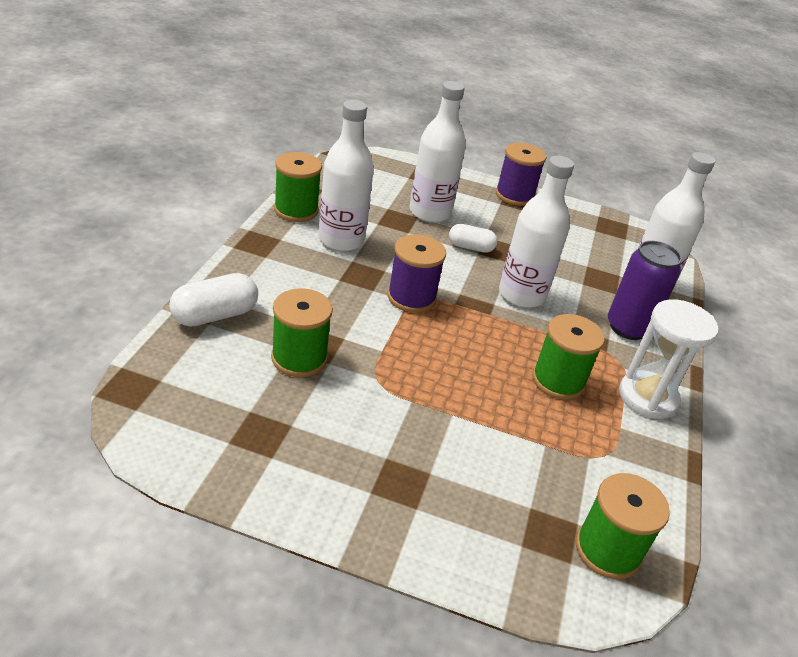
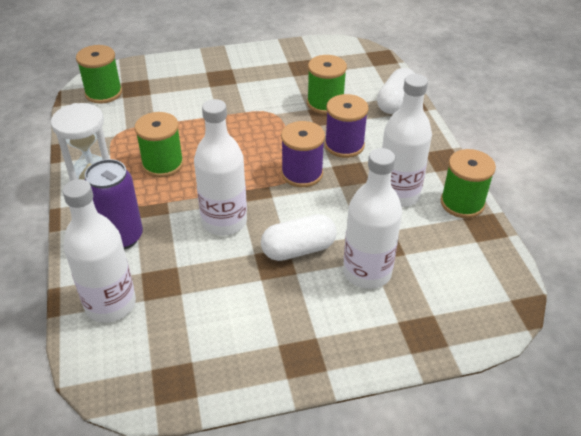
camera: 155 degrees right, 5 degrees up
white capsule [449,224,498,253] -> white capsule [261,214,337,261], size x1.50
purple spool [496,143,547,206] -> purple spool moved to [325,94,368,158]

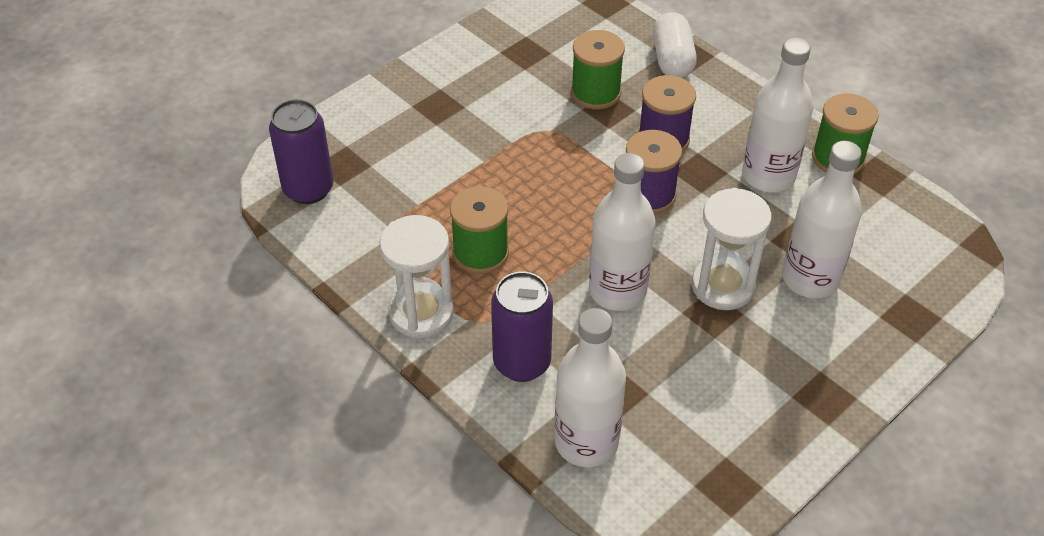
camera: 30 degrees left, 5 degrees up
green spool [76,45,122,104] -> purple can [269,99,333,204]
white capsule [261,214,337,261] -> white hourglass [692,188,772,310]

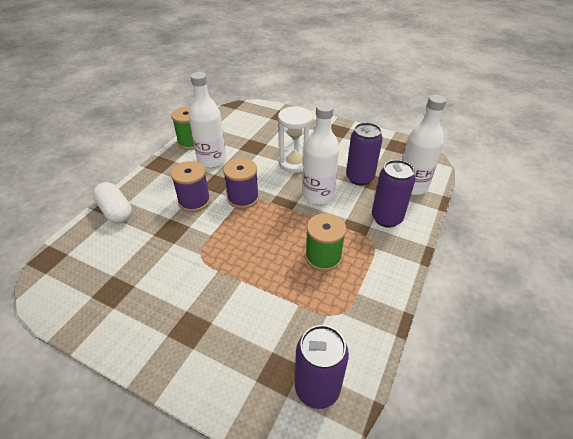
camera: 110 degrees left, 5 degrees down
white hourglass [380,215,454,338] -> none
green spool [571,30,625,109] -> none
white capsule [653,12,697,78] -> white capsule turned 75 degrees clockwise [93,182,132,224]
white bottle [782,141,862,298] -> none
none -> purple can [346,123,383,186]

